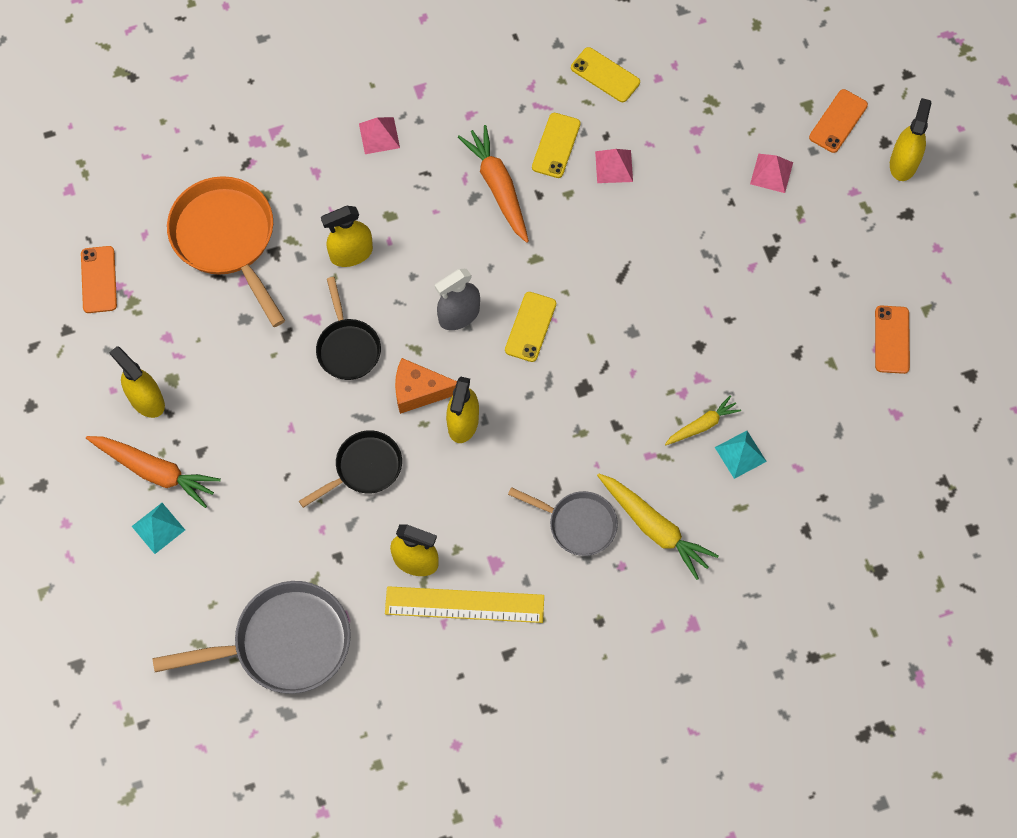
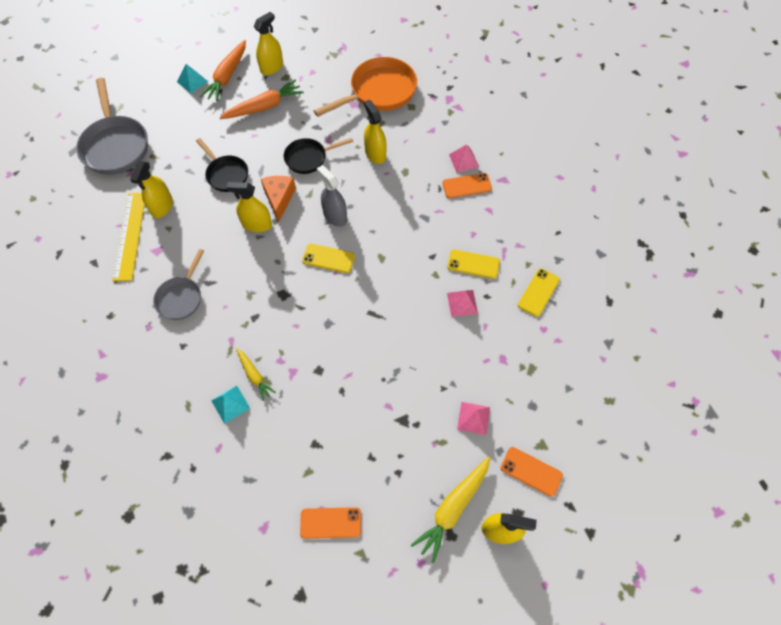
camera: 85 degrees right, 5 degrees down
orange phone [81,246,117,313] -> orange phone moved to [442,173,492,198]
orange carrot [458,125,529,243] -> orange carrot moved to [220,80,304,119]
yellow carrot [597,474,719,580] -> yellow carrot moved to [411,457,490,563]

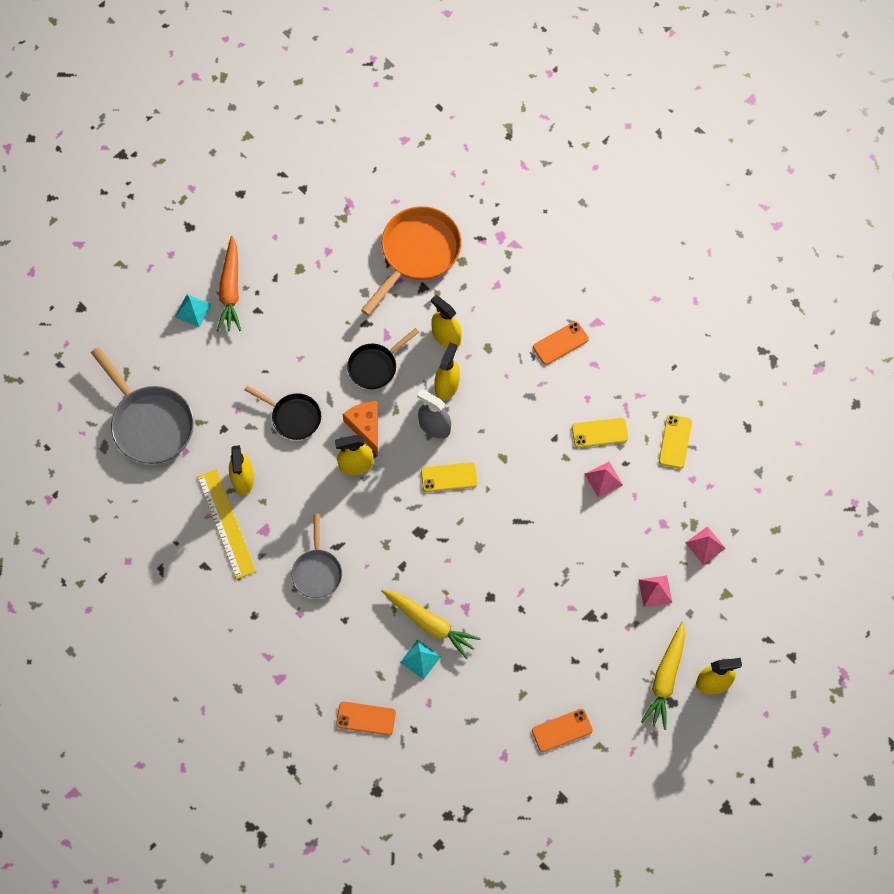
camera: 20 degrees left, 5 degrees up
orange carrot [220,80,304,119] -> none
yellow carrot [236,348,276,401] -> yellow carrot [381,589,481,659], size x1.68
yellow spray bottle [254,12,283,75] -> yellow spray bottle moved to [434,342,460,401]
pink pyramid [449,144,479,173] -> pink pyramid moved to [685,526,726,565]
orange phone [501,447,563,497] -> orange phone moved to [336,701,396,735]

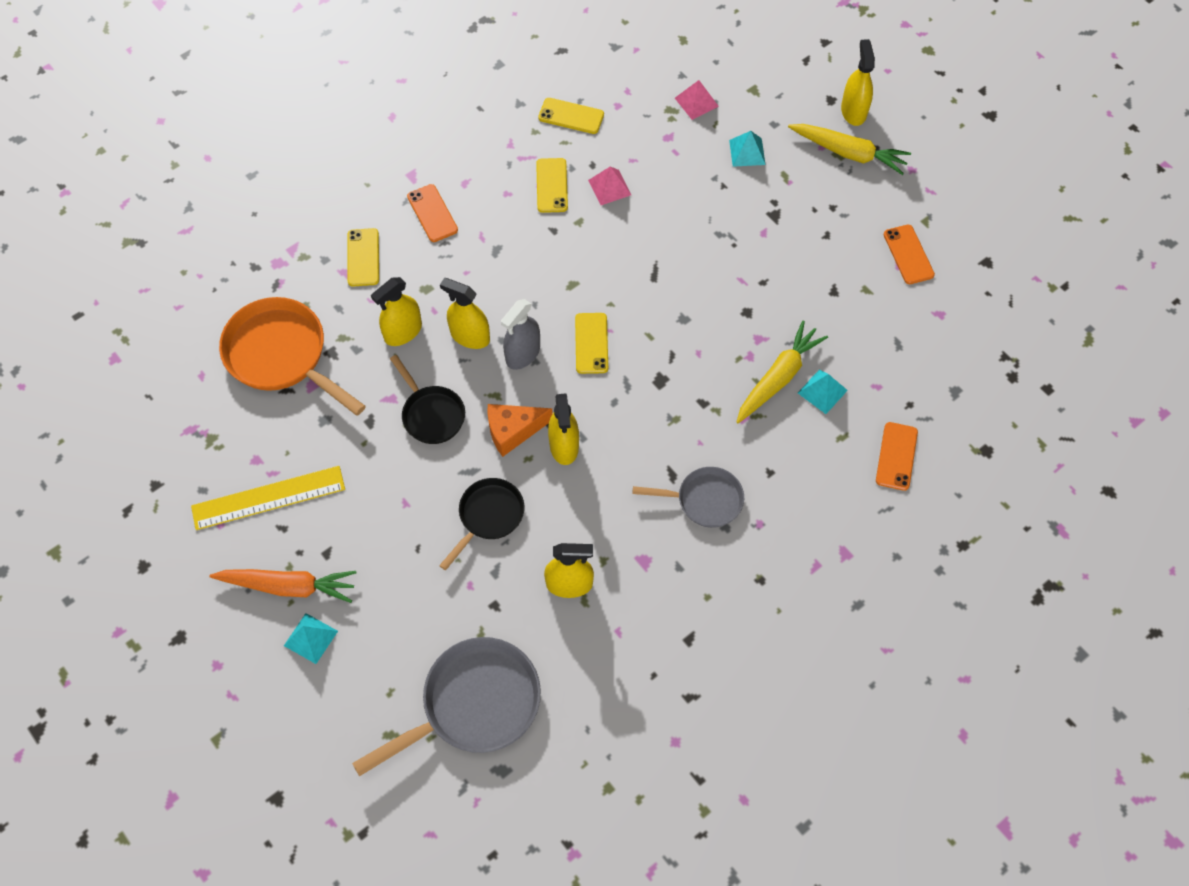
camera: 85 degrees left, 5 degrees down
yellow ruler [197,469,256,579] -> yellow ruler moved to [191,466,345,530]
pink pyramid [639,575,672,607] -> turquoise pyramid [729,131,766,167]
none -> yellow phone [348,228,379,286]

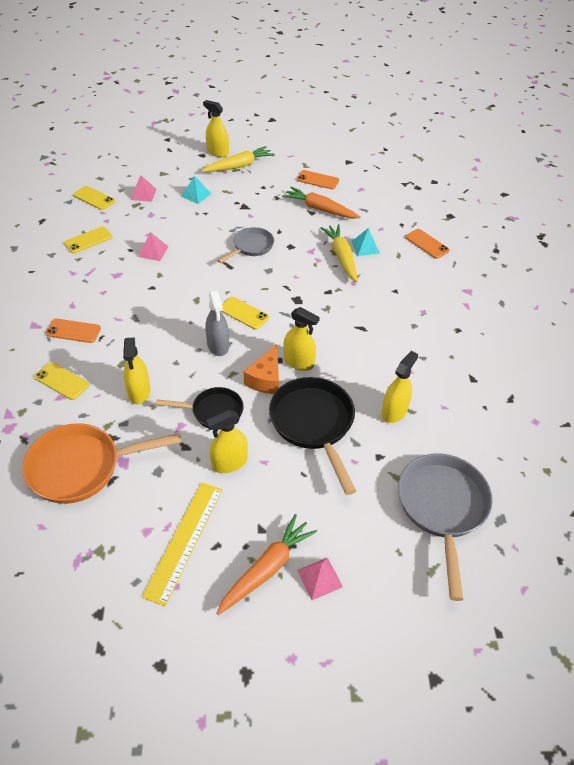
camera: 55 degrees left, 15 degrees down
turquoise pyramid [284,613,338,664] -> pink pyramid [297,558,343,600]
black pan [439,478,525,570] -> black pan [269,377,356,495], size x1.67
yellow spray bottle [440,278,490,349] -> yellow spray bottle moved to [206,410,248,473]
yellow phone [536,158,568,213] -> yellow phone moved to [73,186,115,210]
grey pan [633,467,744,528] -> grey pan moved to [217,227,274,263]
none -> orange carrot [282,187,361,218]

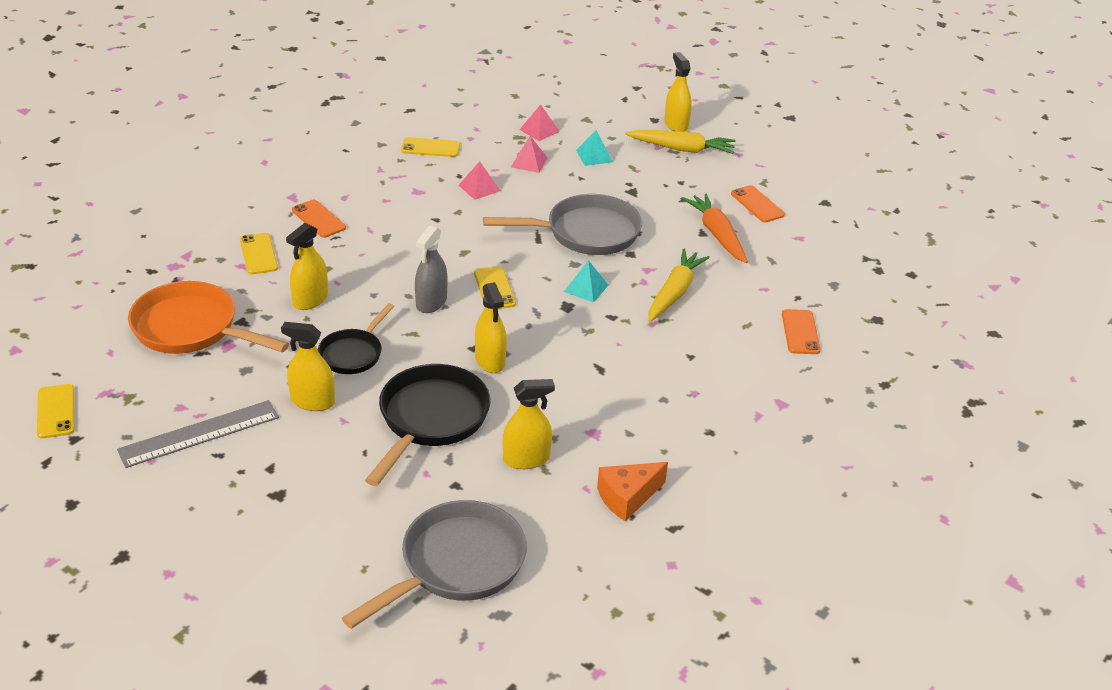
camera: 40 degrees right, 10 degrees down
yellow phone [73,186,115,210] -> yellow phone moved to [37,384,74,438]
yellow ruler [142,482,223,606] -> grey ruler [117,400,279,468]
black pan [156,387,243,430] -> black pan turned 75 degrees clockwise [318,303,394,374]
orange carrot [216,514,317,615] -> none
grey pan [217,227,274,263] -> grey pan [483,194,642,255], size x1.67
orange cheese [244,345,279,394] -> orange cheese moved to [597,462,668,522]
pink pyramid [297,558,343,600] -> pink pyramid moved to [511,136,548,173]
turquoise pyramid [351,228,380,256] -> turquoise pyramid moved to [564,260,609,303]

